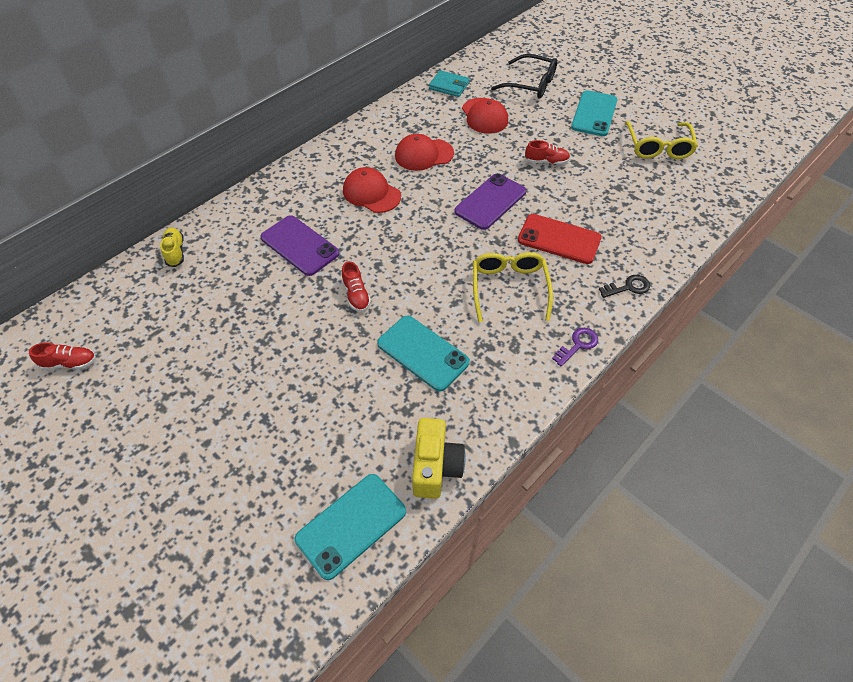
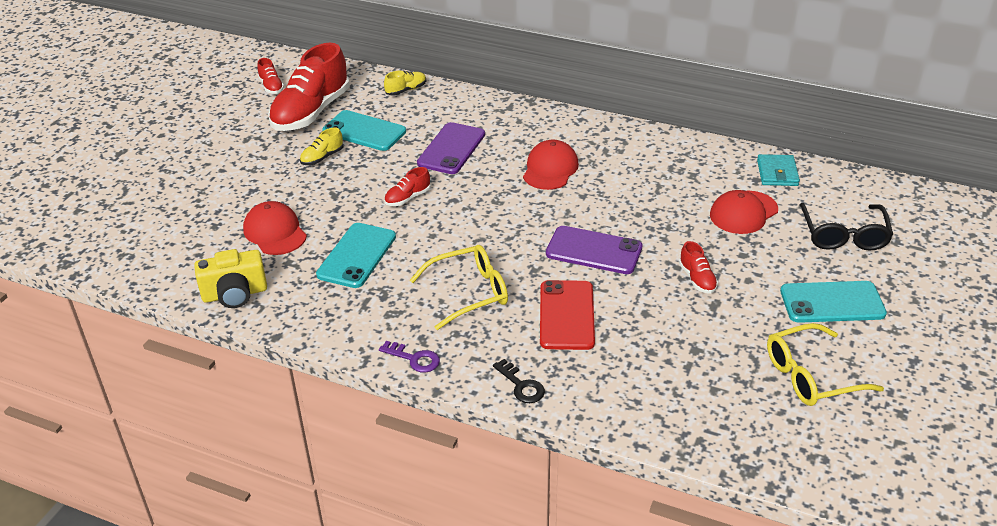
camera: 70 degrees right, 15 degrees down
turquoise phone [294,474,406,580] -> turquoise phone moved to [322,110,406,151]
red cap [395,134,454,171] -> red cap moved to [243,201,307,255]
none -> red shoe [268,43,350,131]
none -> yellow shoe [300,127,344,165]

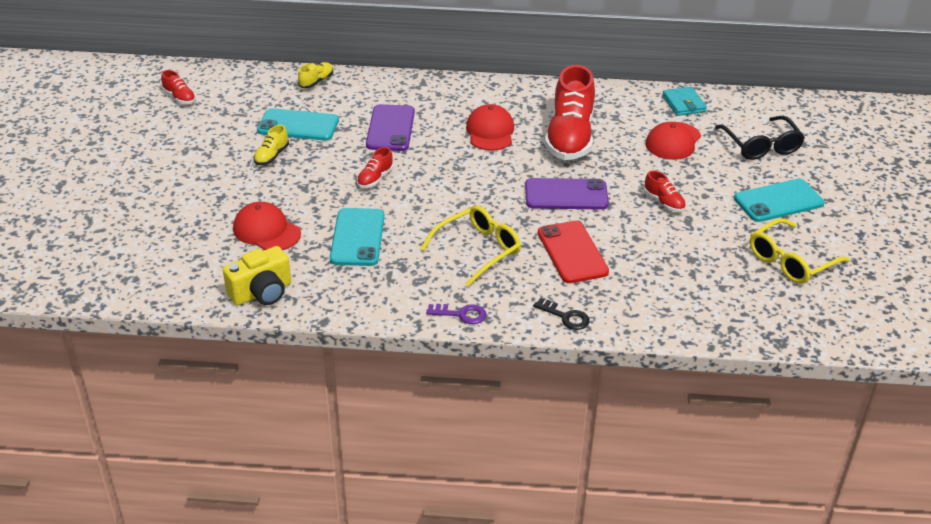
camera: 20 degrees left, 0 degrees up
red shoe [268,43,350,131] -> red shoe moved to [545,65,595,160]

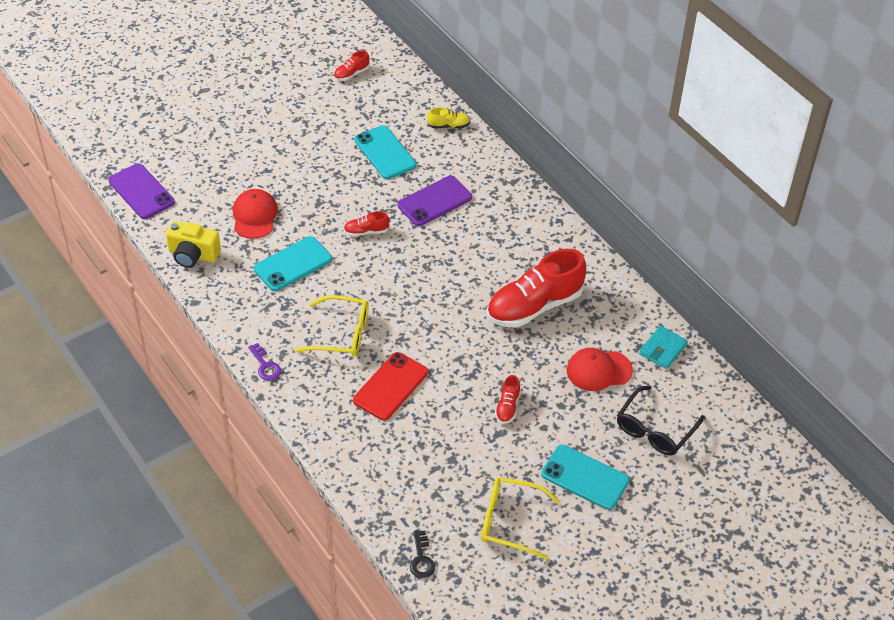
camera: 50 degrees right, 10 degrees up
red shoe [161,70,196,104] -> red shoe turned 45 degrees clockwise [334,50,370,81]
yellow shoe [253,125,289,165] -> none
red cap [466,104,514,151] -> none
purple phone [525,178,609,210] -> purple phone moved to [109,163,175,219]
black key [533,298,590,330] -> black key moved to [410,530,435,578]

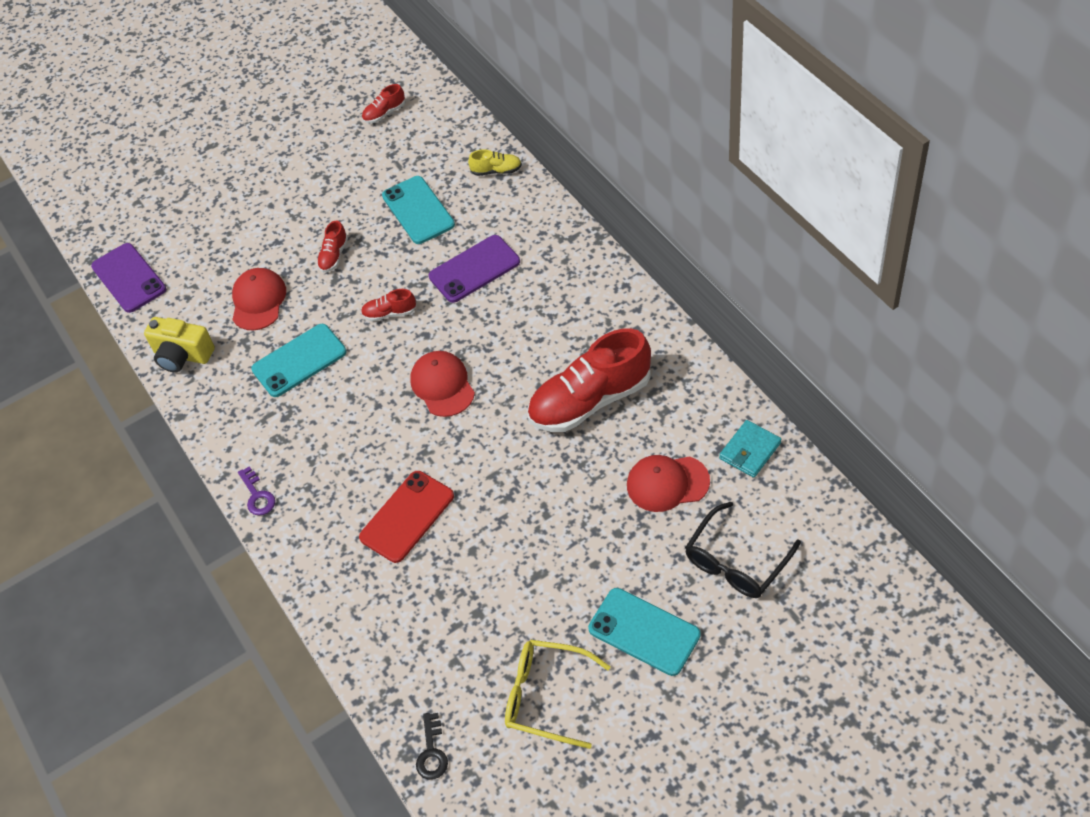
camera: 10 degrees right, 5 degrees up
yellow glasses [296,295,369,357] -> none
red shoe [495,375,521,424] -> red shoe moved to [317,221,348,272]
none -> red cap [410,351,475,417]

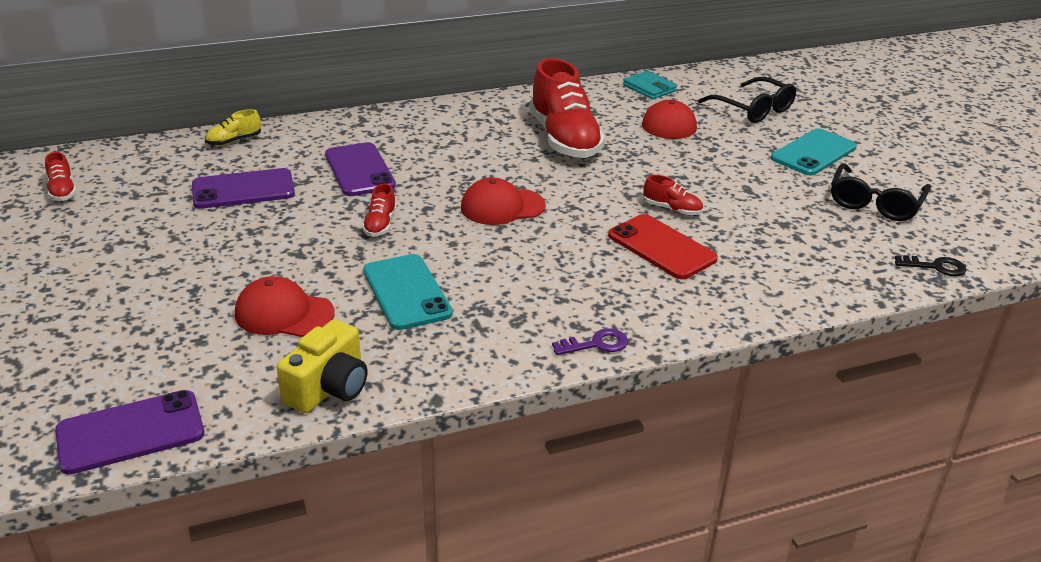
camera: 85 degrees left, 20 degrees down
red shoe [317,221,348,272] -> red shoe moved to [643,175,703,215]
turquoise phone [382,176,455,244] -> purple phone [192,168,295,209]
yellow shoe [468,149,522,176] -> yellow shoe turned 135 degrees counterclockwise [205,109,261,146]
yellow glasses [505,640,611,749] -> black glasses [831,163,931,221]

